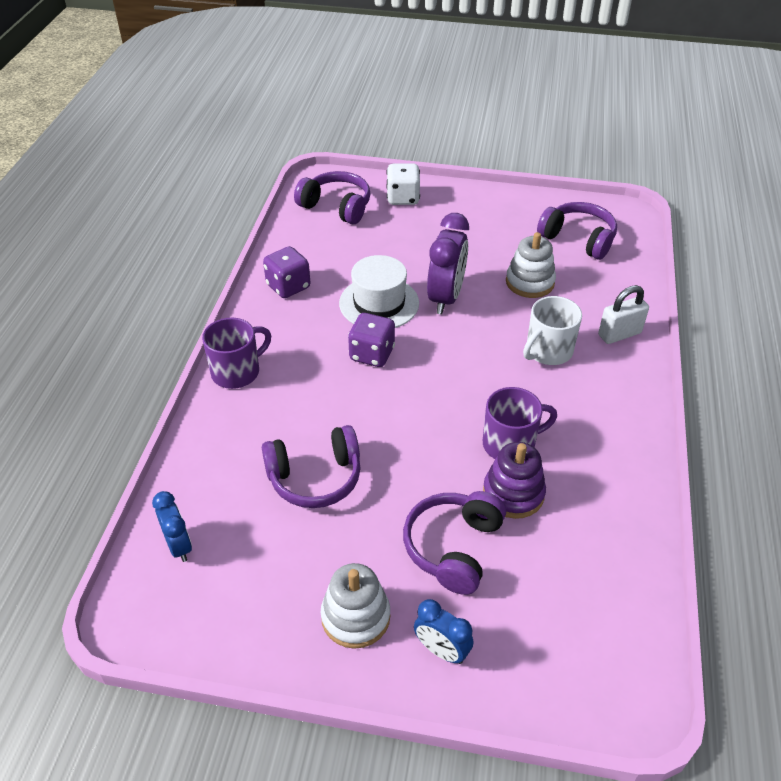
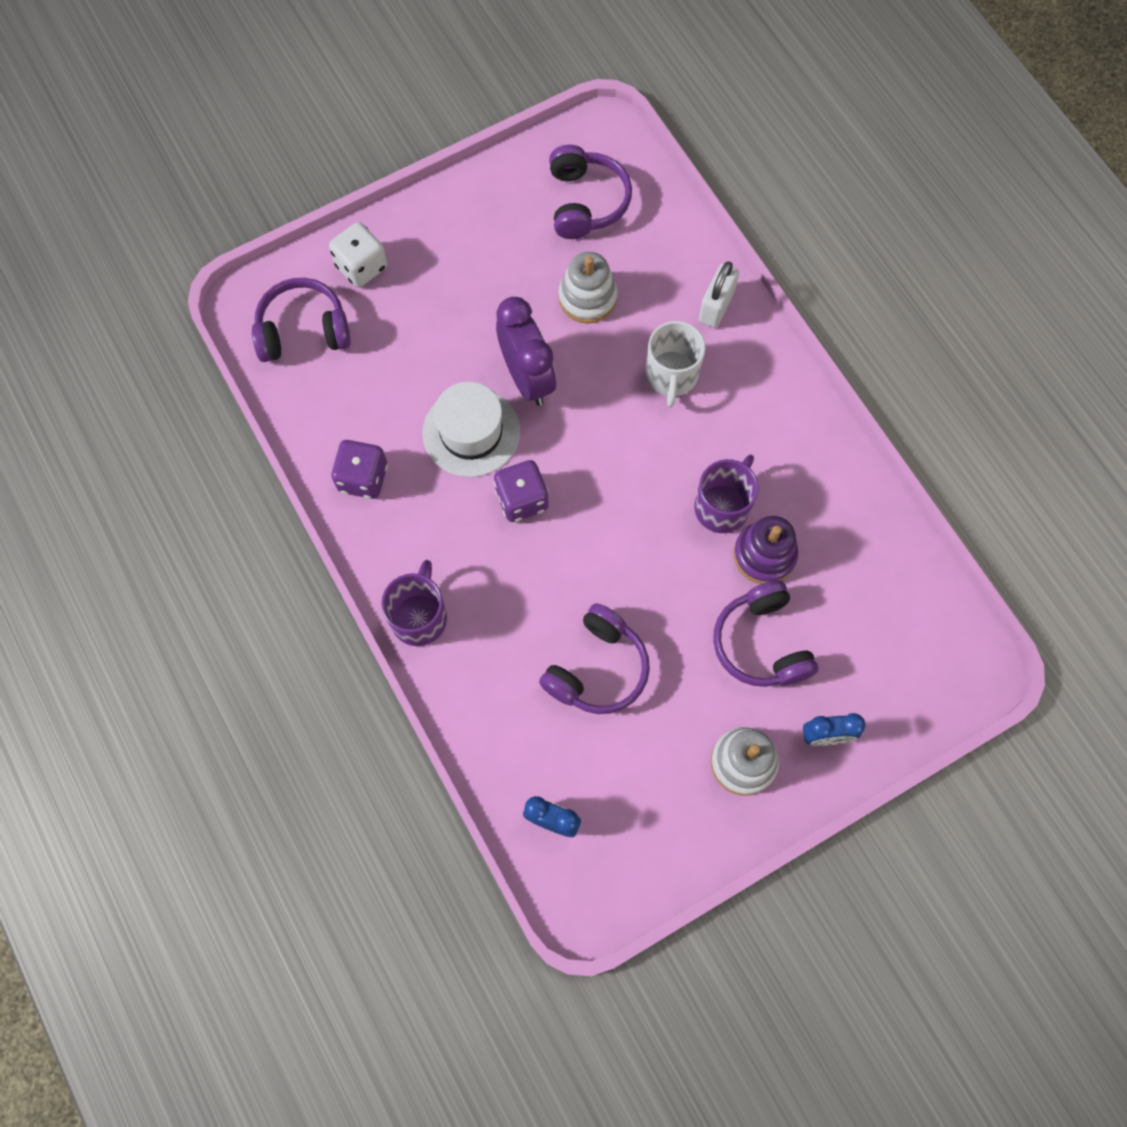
camera: 40 degrees left, 25 degrees up
purple headphones [537,202,617,260] -> purple headphones turned 90 degrees clockwise [549,145,632,239]

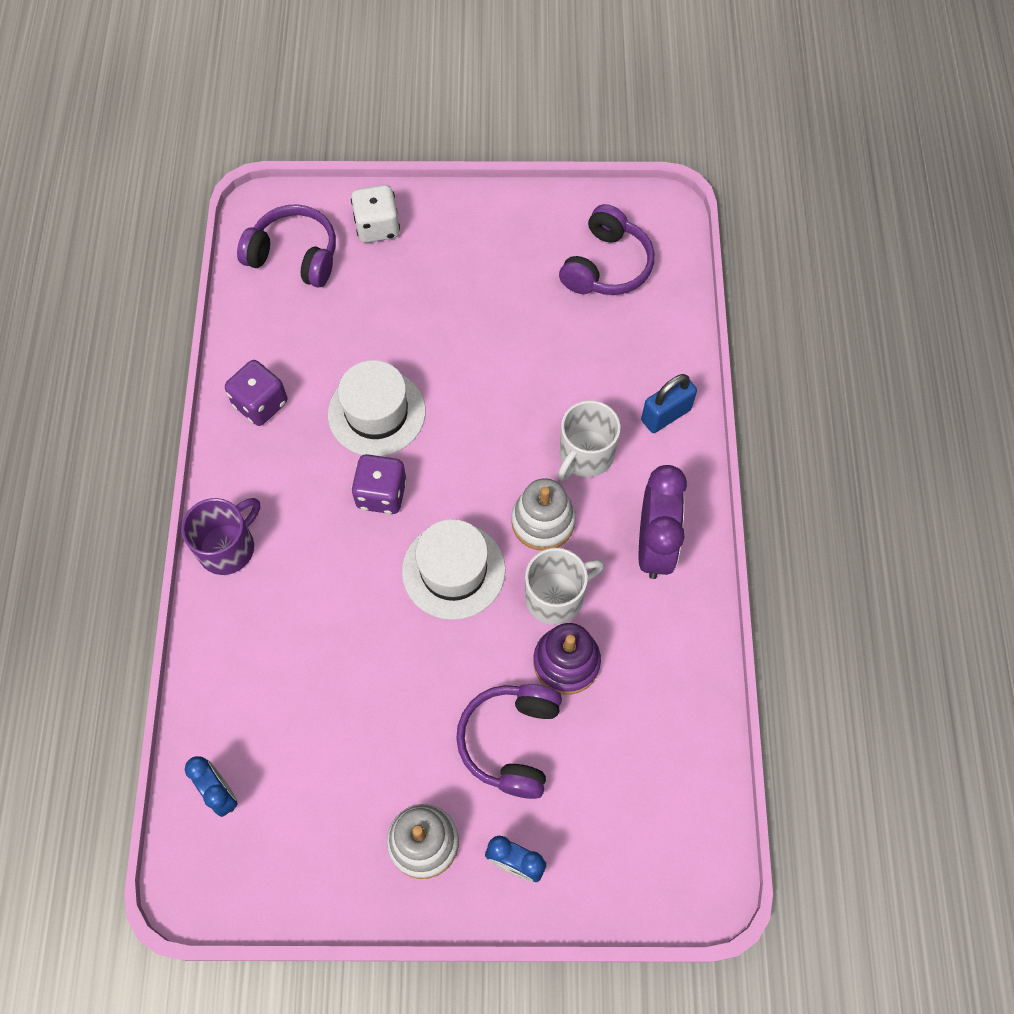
camera: 30 degrees right, 5 degrees down
purple clock [496,297,556,406] -> purple clock moved to [639,465,687,579]
purple headphones [539,603,650,714] -> none
white stacking toy [559,252,618,324] -> white stacking toy moved to [511,478,576,551]
purple mug [694,455,759,533] -> white mug [525,548,604,625]
white padlock [699,261,739,328] -> blue padlock [641,374,697,433]
none -> white hat [402,519,506,620]

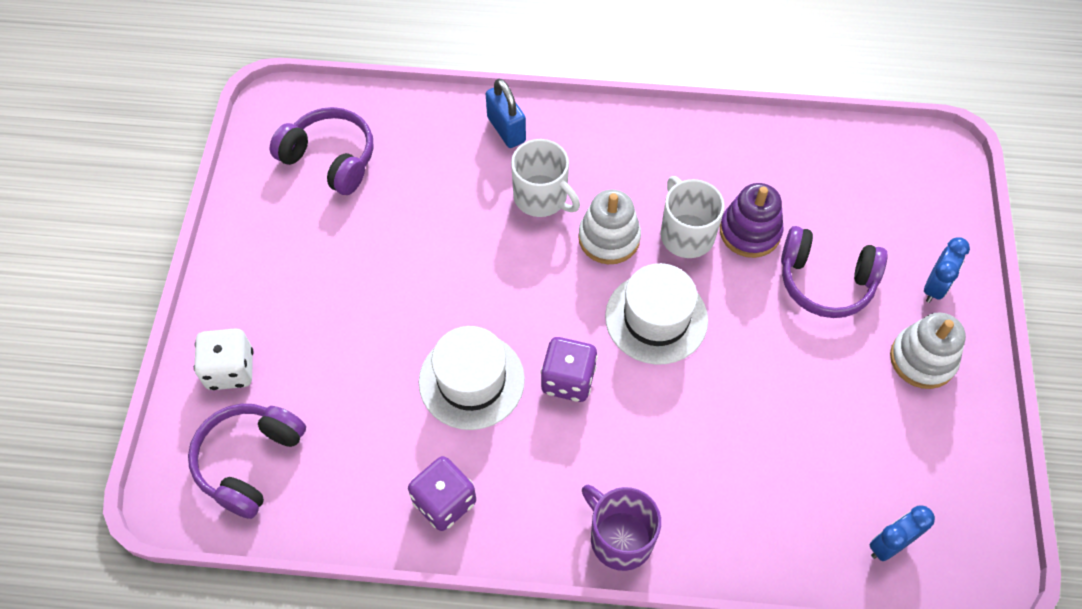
camera: 85 degrees left, 5 degrees down
purple clock [639,465,687,579] -> none

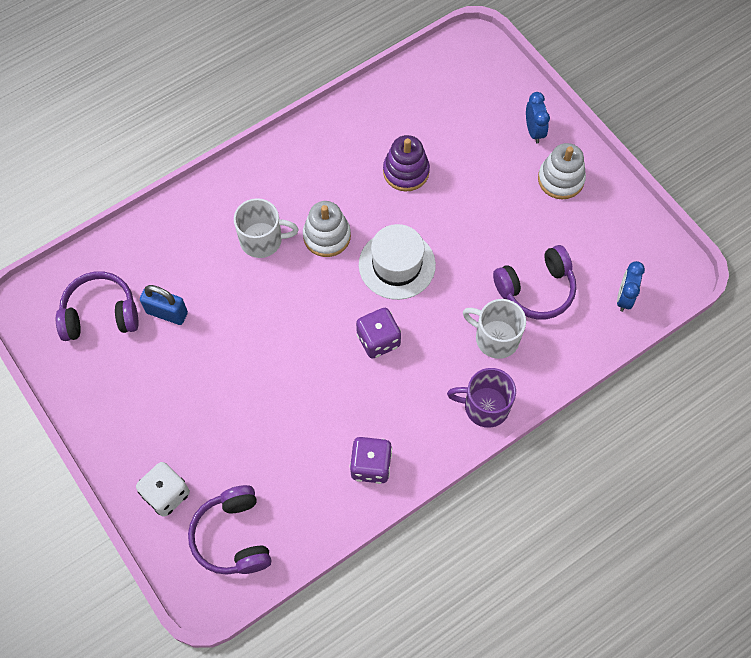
camera: 40 degrees left, 5 degrees up
white hat [419,326,525,430] -> none
blue padlock [486,79,526,148] -> blue padlock moved to [140,285,188,325]
white mug [660,176,725,258] -> white mug moved to [463,299,526,359]
purple headphones [781,226,888,318] -> purple headphones moved to [493,245,576,319]

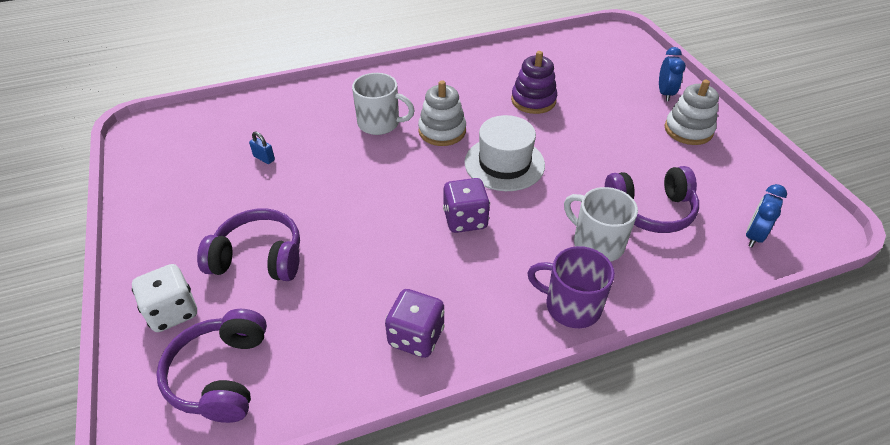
camera: 15 degrees right, 20 degrees down
purple headphones [56,271,139,341] -> purple headphones moved to [197,208,300,281]
blue padlock [140,285,188,325] -> blue padlock [249,131,275,164], size x0.55

